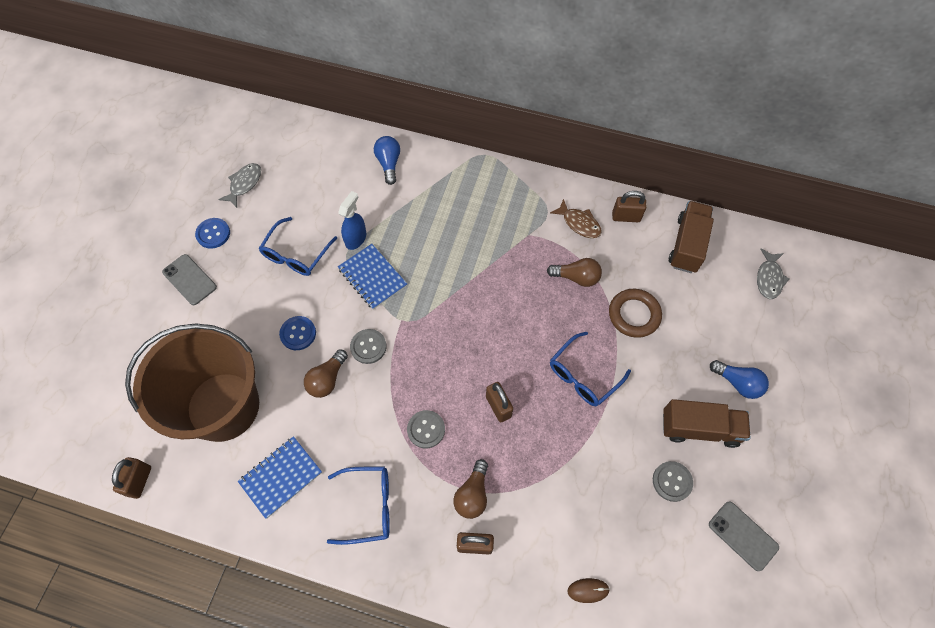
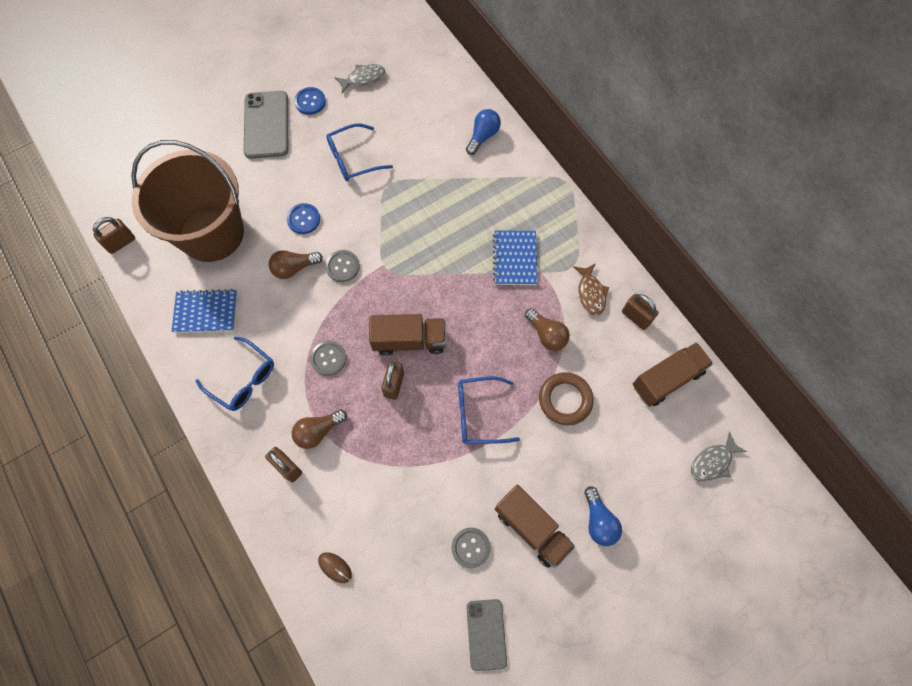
camera: 40 degrees right, 5 degrees up
grey phone [162,254,217,305] -> grey phone [244,91,288,159], size x1.55
blue spray bottle [338,191,366,250] -> none
blue notebook [338,244,407,310] -> blue notebook moved to [493,230,537,285]
none -> brown truck [369,314,446,356]

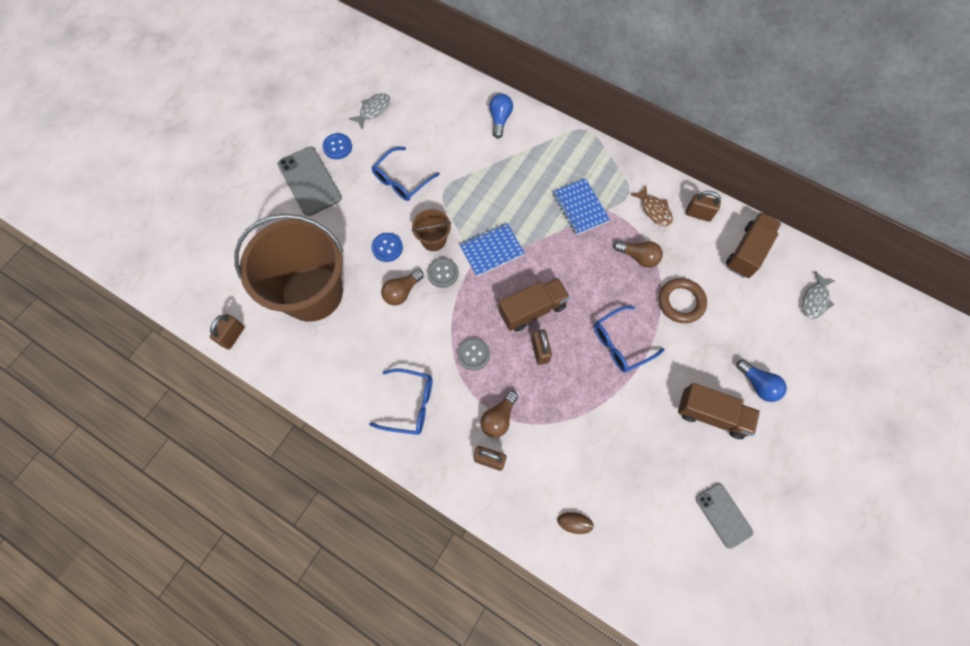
camera: 25 degrees left, 0 degrees up
blue notebook [172,289,237,333] -> blue notebook moved to [459,223,525,277]
grey button [451,527,491,569] -> none
none -> brown bucket [412,209,451,251]

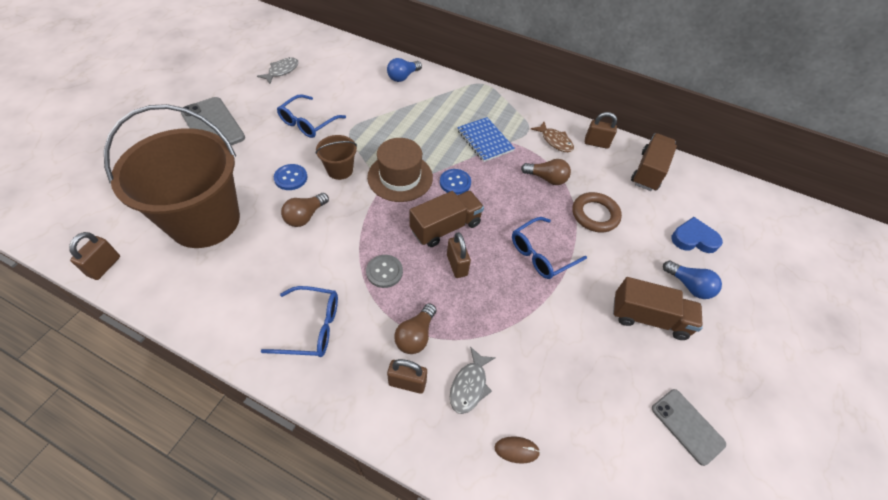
camera: 10 degrees left, 15 degrees down
blue button [322,133,352,159] -> blue button moved to [440,169,471,195]
grey button [427,258,459,288] -> none
blue notebook [459,223,525,277] -> brown hat [367,138,433,202]
blue light bulb [489,94,513,138] -> blue light bulb turned 135 degrees counterclockwise [387,58,422,82]
grey fish [802,271,836,319] -> grey fish moved to [450,346,496,414]
none -> blue heart [671,217,723,253]

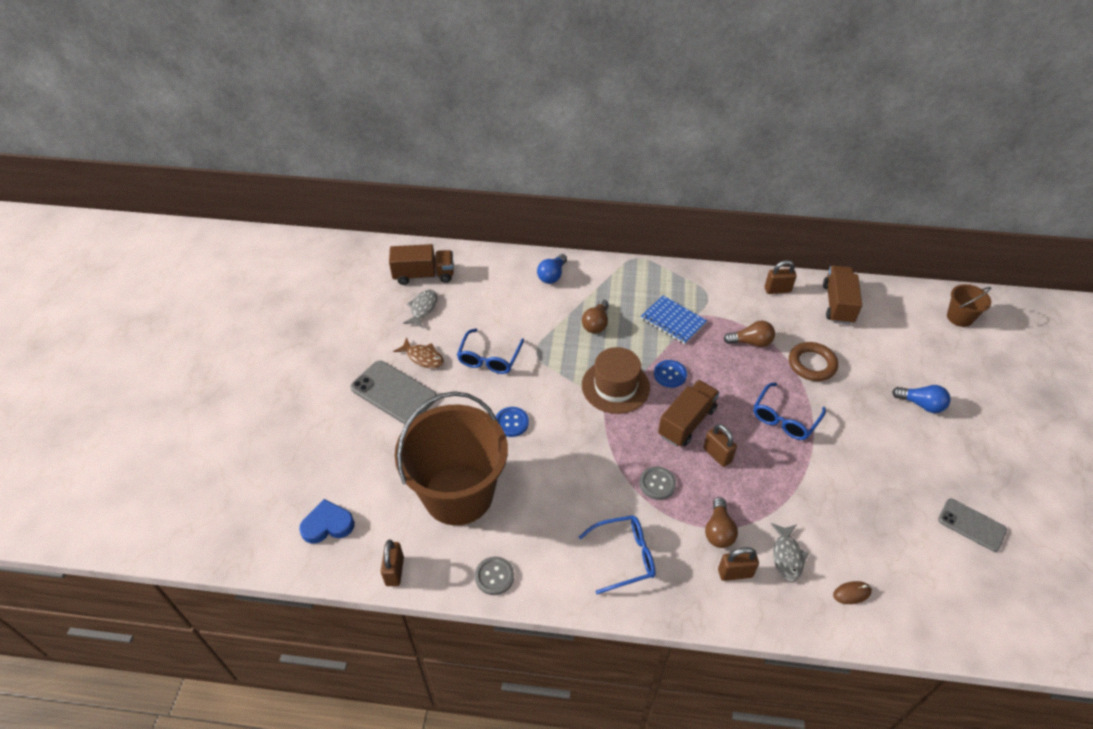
camera: 15 degrees left, 5 degrees down
brown light bulb [281,193,329,227] -> brown light bulb moved to [582,299,609,334]
brown bucket [316,135,357,180] -> brown bucket moved to [947,284,991,327]
brown fish [531,122,574,152] -> brown fish moved to [393,337,444,368]
brown truck [613,277,703,340] -> brown truck moved to [389,244,453,285]
blue heart [671,217,723,253] -> blue heart moved to [299,499,355,544]
none -> grey button [475,557,514,595]

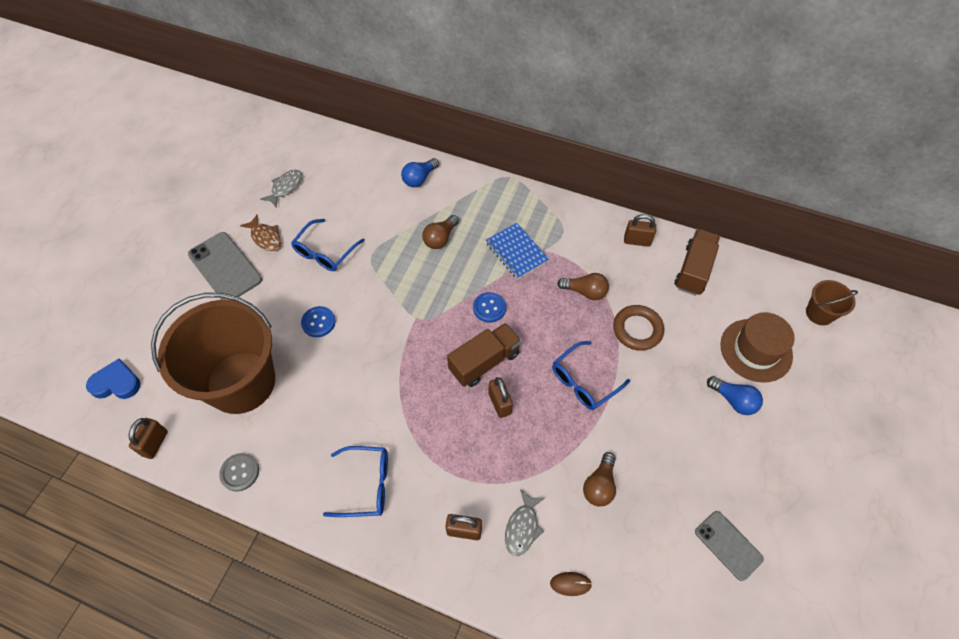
camera: 15 degrees right, 10 degrees up
brown truck [389,244,453,285] -> none
brown hat [582,347,650,414] -> brown hat moved to [720,312,795,383]
grey button [639,466,676,500] -> none
brown light bulb [705,497,738,548] -> brown light bulb moved to [583,452,616,507]

